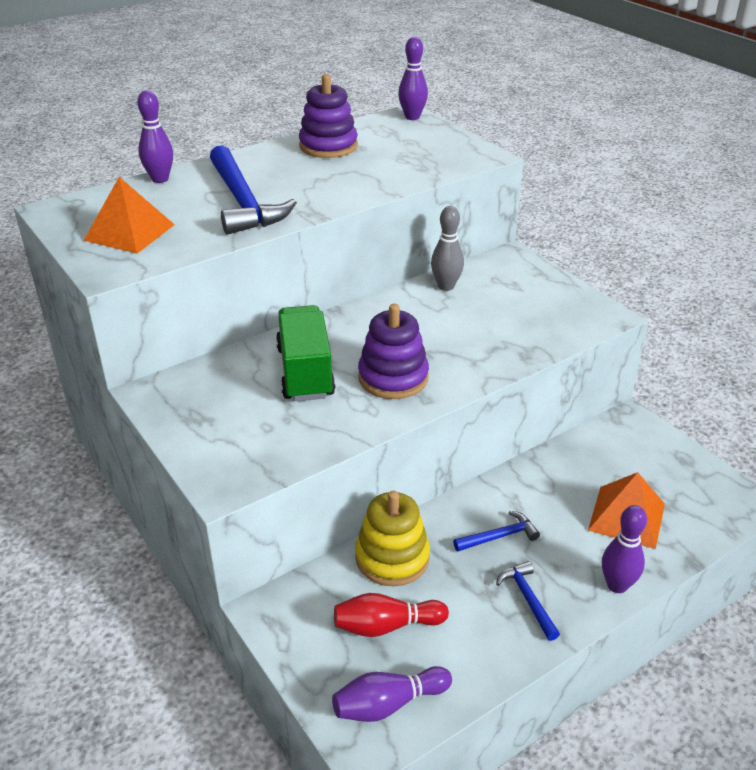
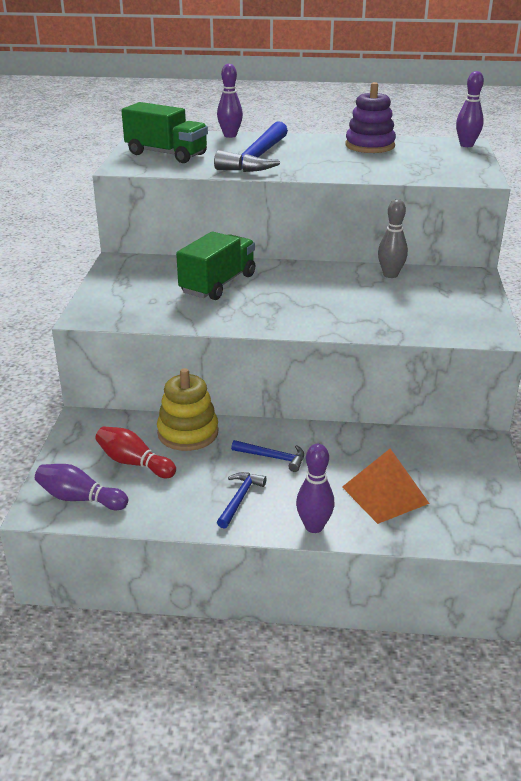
camera: 40 degrees right, 5 degrees down
orange pyramid [83,177,175,254] -> green truck [121,102,208,163]
purple stacking toy [358,304,429,399] -> none

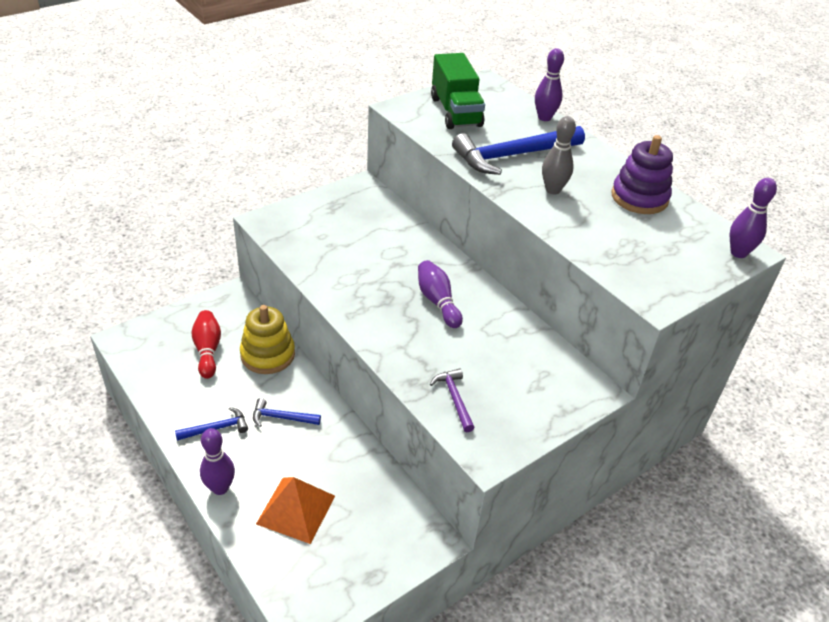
camera: 45 degrees right, 10 degrees up
purple bowling pin [35,464,128,510] -> purple bowling pin moved to [418,260,463,328]
green truck [176,232,255,300] -> none
blue hammer [231,440,304,472] -> blue hammer turned 120 degrees clockwise [253,398,321,427]
grey bowling pin [378,199,408,278] -> grey bowling pin moved to [542,116,576,194]
none -> purple hammer [430,369,475,432]

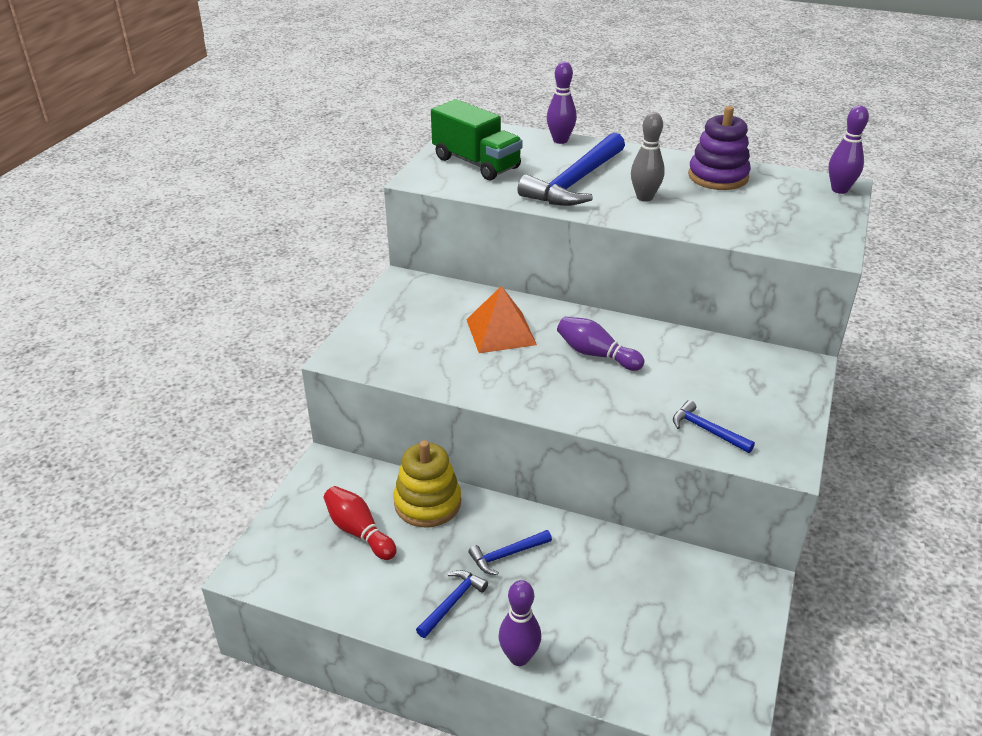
camera: 30 degrees left, 5 degrees down
orange pyramid [256,477,335,544] -> orange pyramid moved to [466,286,537,353]
purple hammer [430,369,475,432] -> blue hammer [673,400,755,453]

